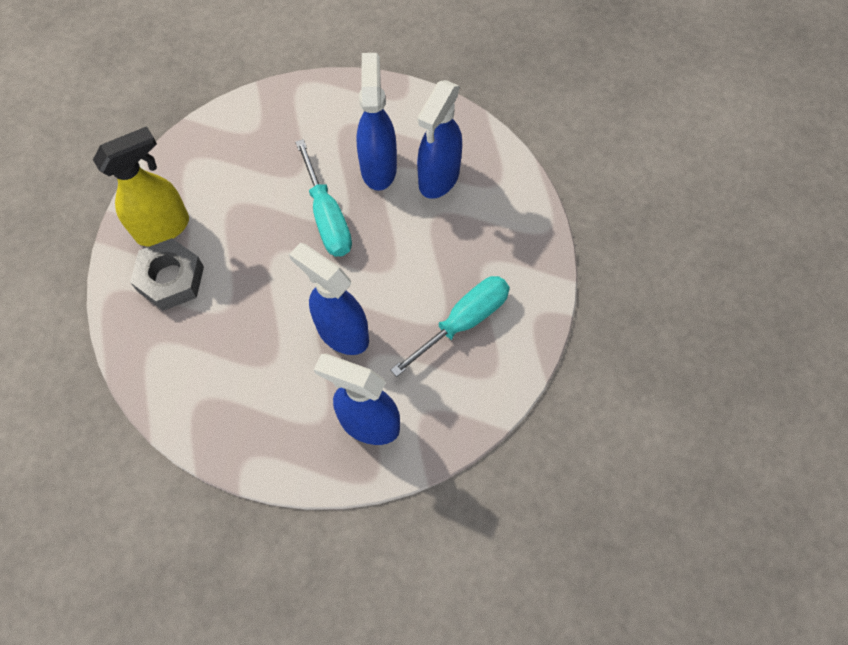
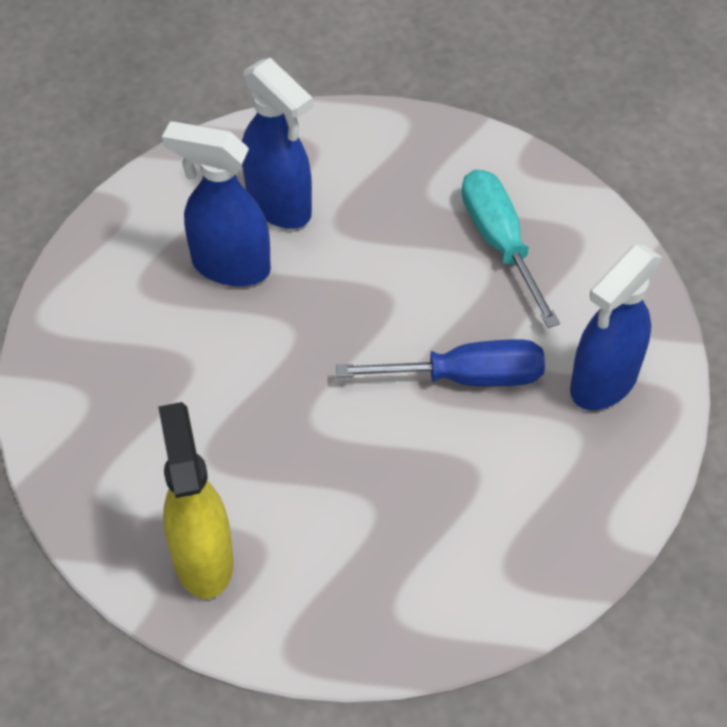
camera: 70 degrees left, 10 degrees down
grey nut [130,238,204,311] -> none
blue spray bottle [289,243,369,355] -> blue screwdriver [336,339,545,386]
turquoise screwdriver [295,139,352,257] -> none

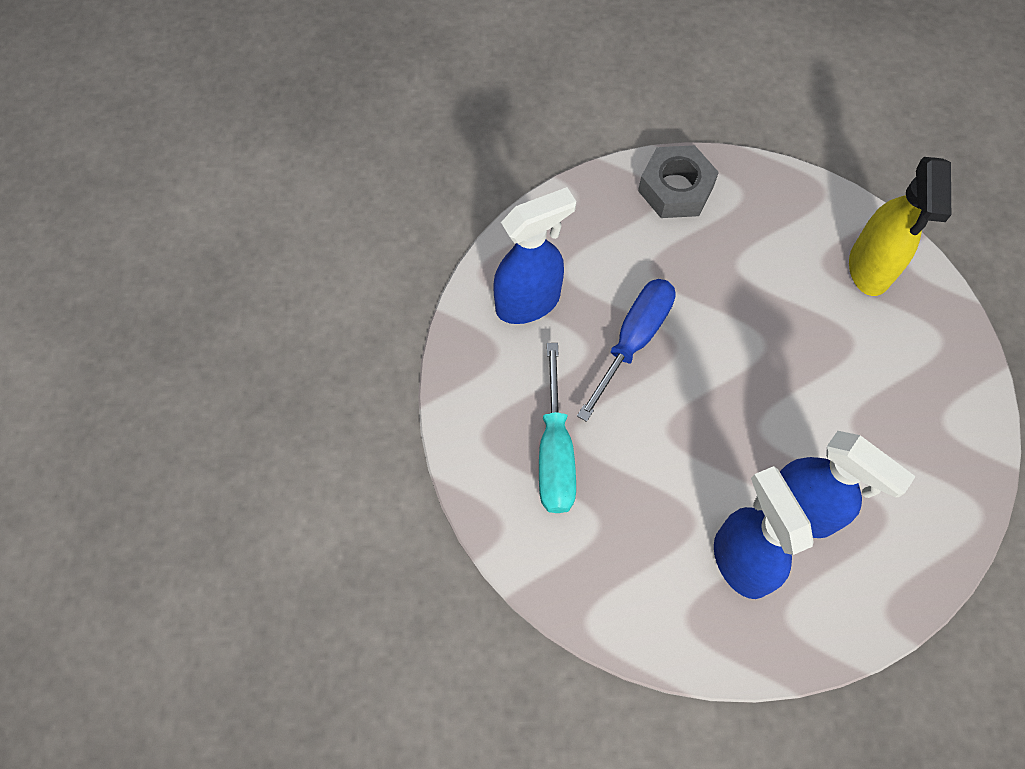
camera: 160 degrees left, 10 degrees up
blue screwdriver [336,339,545,386] -> blue screwdriver turned 105 degrees clockwise [577,279,675,422]
none -> grey nut [638,145,719,218]

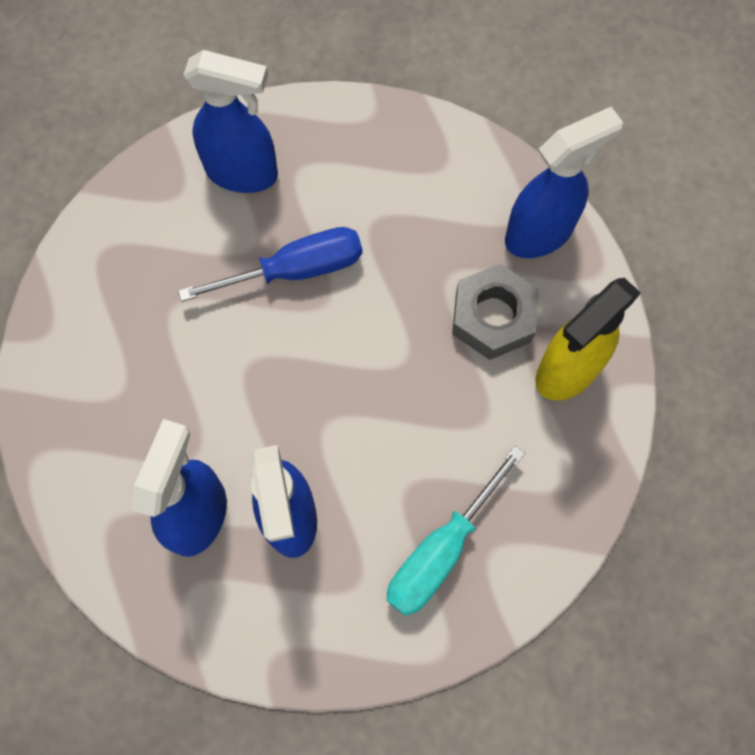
camera: 40 degrees right, 5 degrees up
turquoise screwdriver [539,343,576,513] -> turquoise screwdriver moved to [387,446,525,616]
grey nut [638,145,719,218] -> grey nut moved to [452,264,539,360]
none -> blue spray bottle [505,107,623,258]

